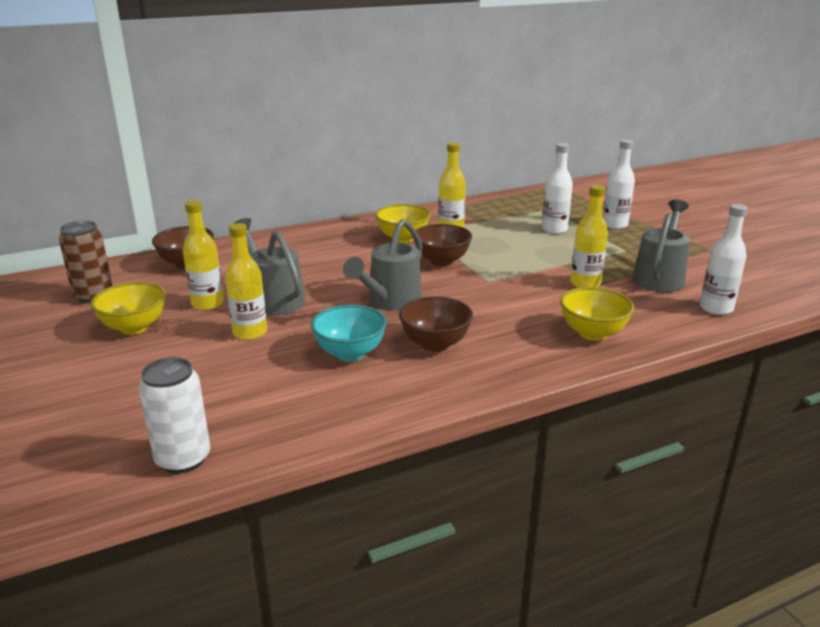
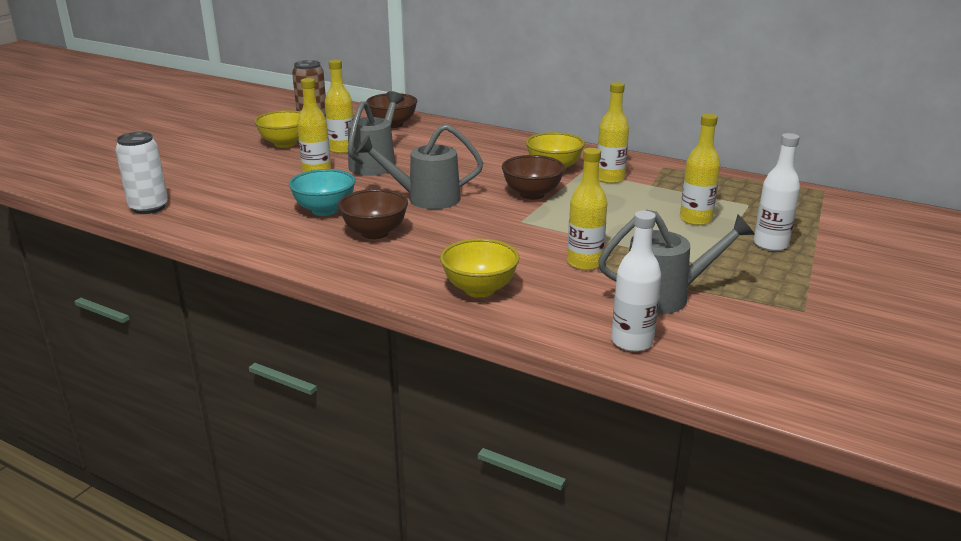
camera: 55 degrees right, 0 degrees up
white bottle [542,143,573,234] -> yellow bottle [680,114,720,226]

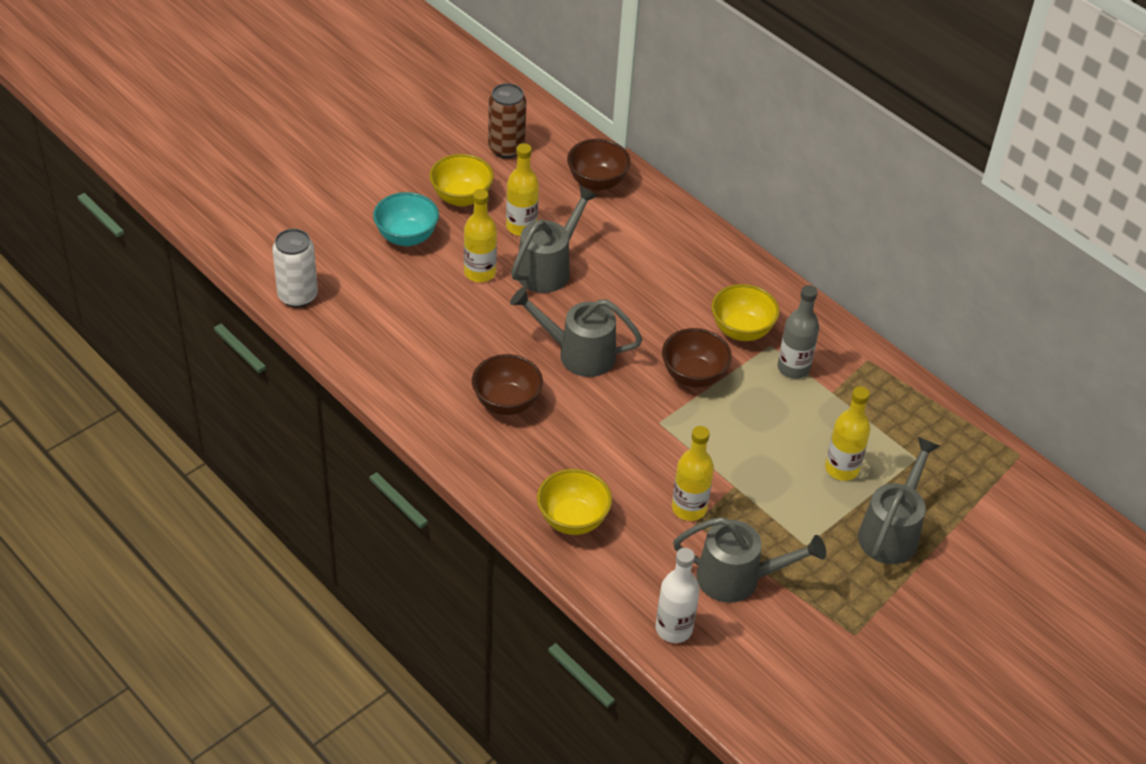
camera: 15 degrees right, 20 degrees up
turquoise bowl [289,169,356,216] -> turquoise bowl moved to [373,192,439,246]
yellow bottle [597,82,629,184] -> grey bottle [778,285,819,379]
white bottle [754,133,800,251] -> grey watering can [858,437,940,564]

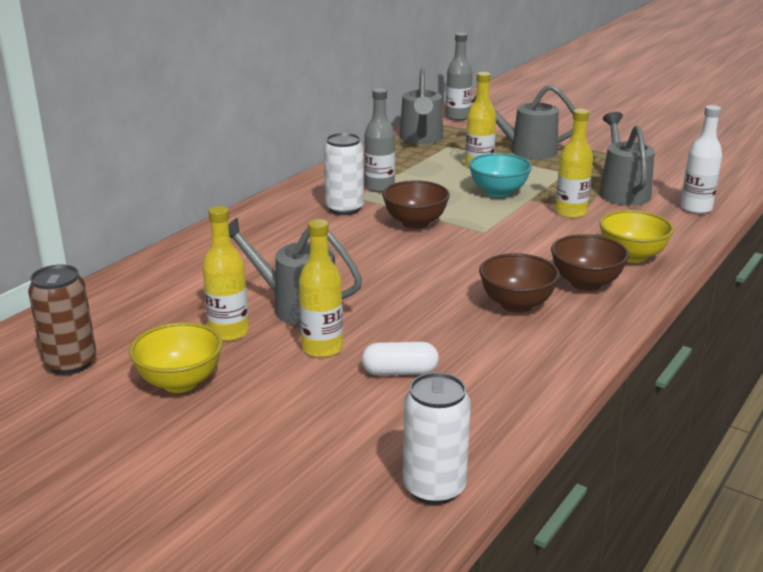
camera: 100 degrees left, 20 degrees down
turquoise bowl [373,192,439,246] -> turquoise bowl moved to [469,153,532,198]
grey watering can [510,287,642,377] -> grey watering can moved to [399,68,443,144]
brown bowl [567,139,630,191] -> brown bowl moved to [551,234,629,291]
yellow bowl [712,284,780,341] -> white can [324,133,364,215]
none -> white capsule [362,342,439,376]
none -> grey bottle [446,33,472,121]

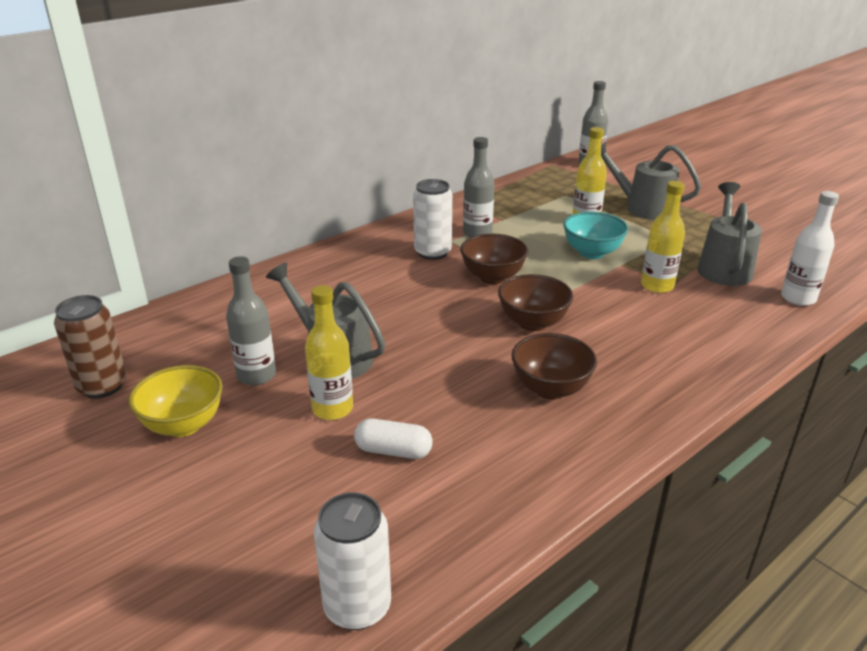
camera: 15 degrees right, 5 degrees up
yellow bottle [202,206,249,341] -> grey bottle [226,256,276,386]
grey watering can [399,68,443,144] -> none
brown bowl [551,234,629,291] -> brown bowl moved to [498,274,573,331]
yellow bowl [599,210,674,263] -> none

